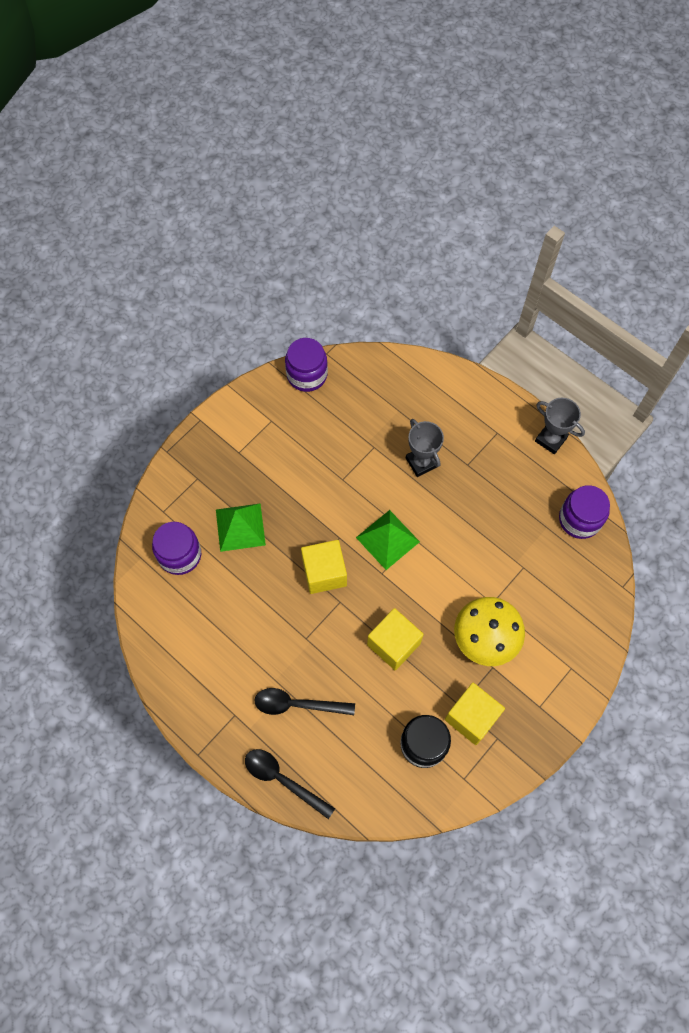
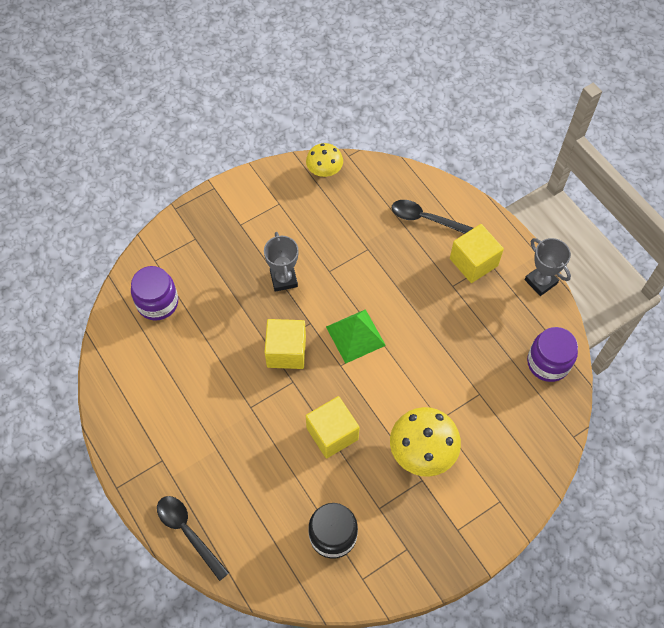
camera: 15 degrees right, 5 degrees down
green pyramid [216,504,266,552] -> none
black spoon [254,688,355,715] -> black spoon moved to [392,200,473,234]
purple jar [285,338,328,392] -> yellow mushroom [306,143,343,177]
grey trophy [406,419,444,477] -> grey trophy moved to [264,232,299,292]
yellow cube [445,683,505,745] -> yellow cube moved to [450,224,504,283]

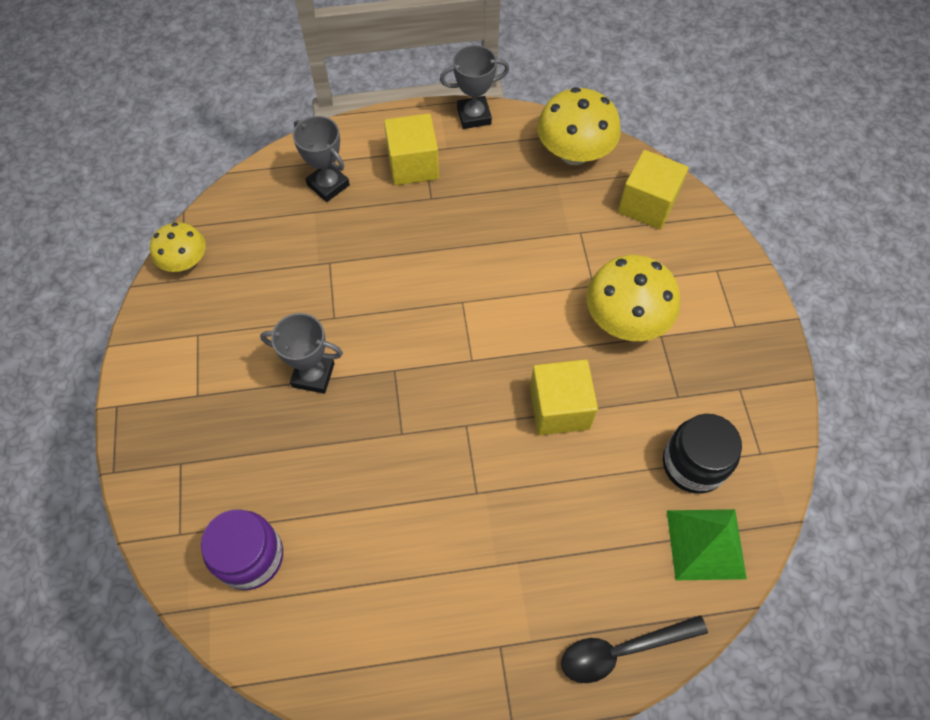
camera: 65 degrees left, 0 degrees up
yellow cube [264,319,306,369] -> yellow cube moved to [618,150,689,230]
green pyramid [326,309,386,364] -> green pyramid moved to [667,509,747,580]
black spoon [392,200,473,234] -> grey trophy [293,116,350,202]
purple jar [527,327,578,382] -> yellow mushroom [537,87,621,165]

